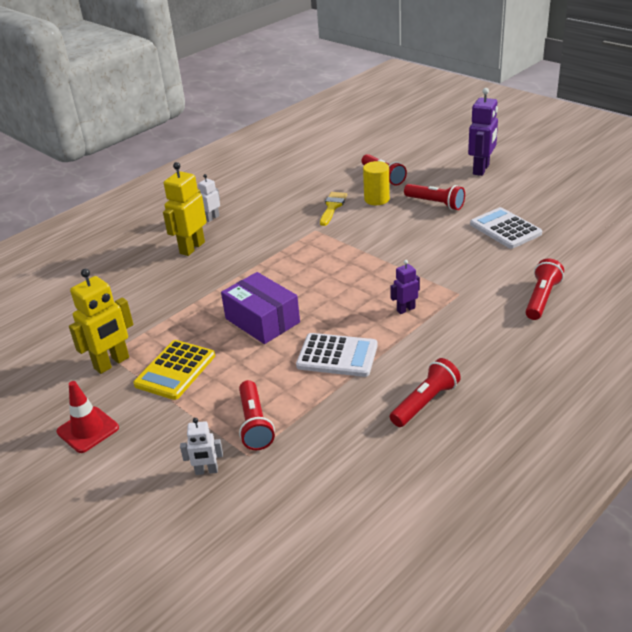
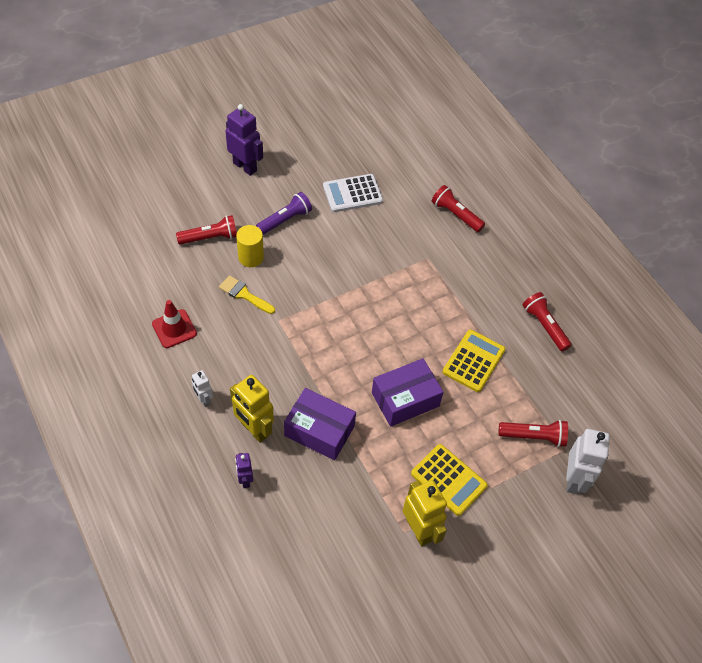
camera: 80 degrees left, 20 degrees up
red traffic cone [57,381,119,453] -> red traffic cone moved to [152,300,197,348]
white robot [180,418,223,475] -> white robot [566,429,610,494], size x1.82
white calculator [296,333,378,377] -> yellow calculator [442,330,505,392]
purple robot [390,260,420,314] -> purple robot moved to [235,453,253,488]
red flashlight [404,184,465,210] -> purple flashlight [256,192,312,235]
none -> purple box [284,388,356,460]

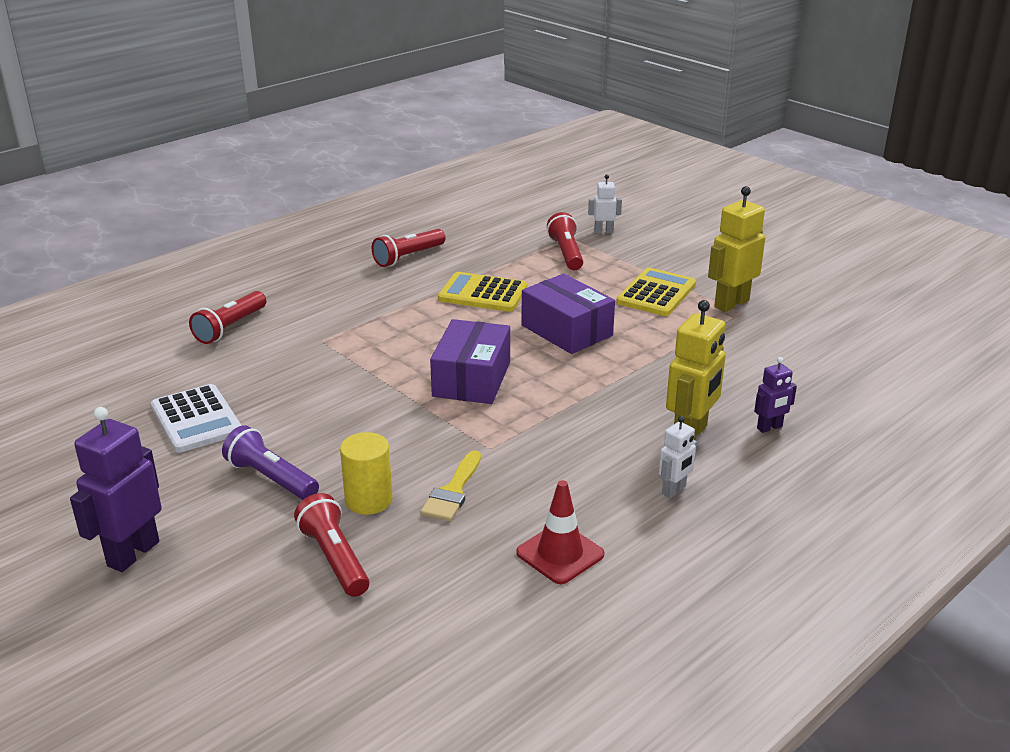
camera: 100 degrees left, 25 degrees down
purple box [284,388,356,460] -> purple box moved to [430,319,510,404]
white robot [566,429,610,494] -> white robot [588,174,622,233], size x0.55

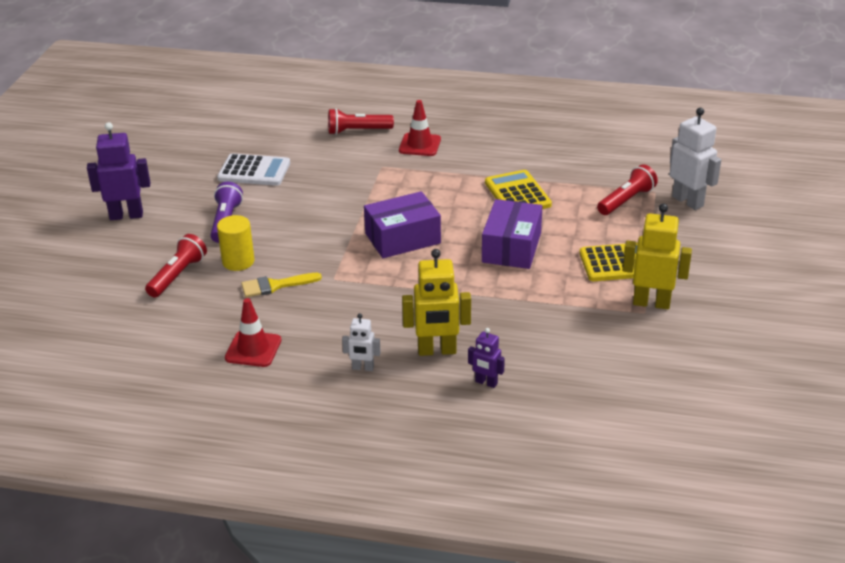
camera: 55 degrees right, 5 degrees up
white calculator [151,384,242,453] -> white calculator turned 105 degrees counterclockwise [217,153,290,186]
red flashlight [372,229,445,267] -> none
white robot [588,174,622,233] -> white robot [670,108,721,210], size x1.82
none -> red traffic cone [399,100,441,156]

